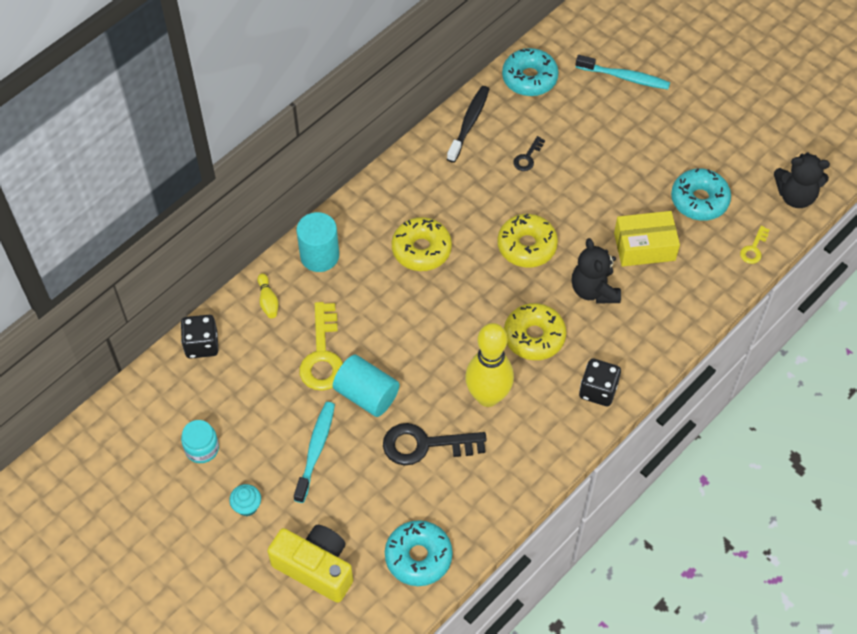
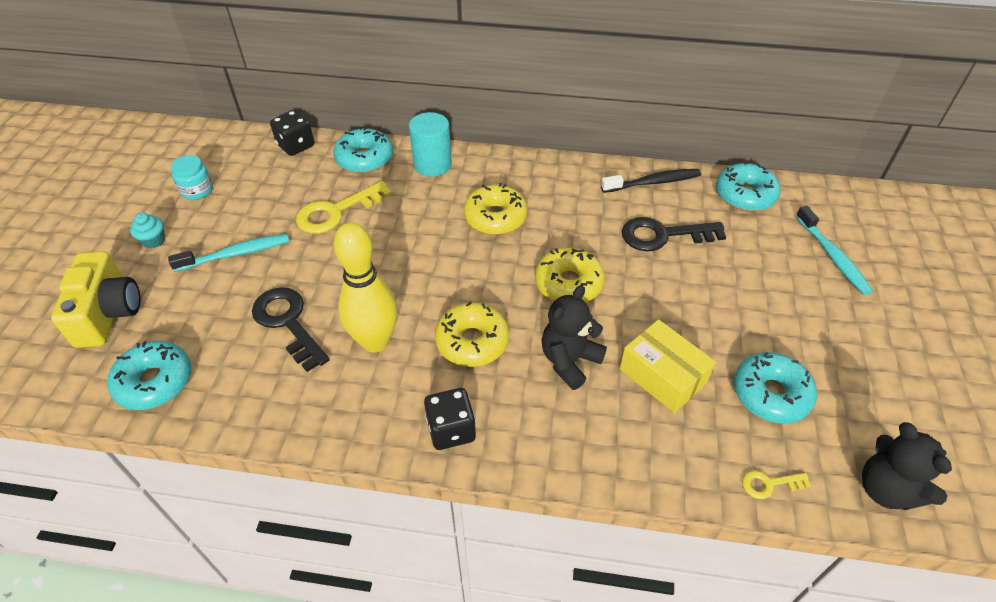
camera: 55 degrees right, 10 degrees down
yellow bowling pin [257,273,279,318] -> turquoise donut [333,127,393,173]
turquoise cylinder [333,355,400,417] -> none
black key [513,136,545,171] -> black key [622,217,726,251], size x2.02

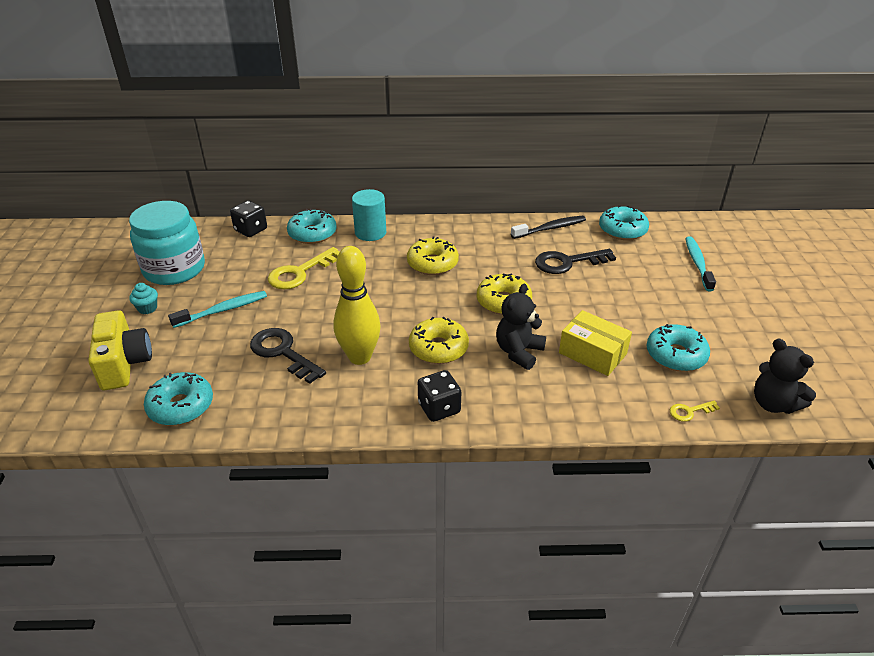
camera: 10 degrees left, 10 degrees down
turquoise jar [171,155,213,200] -> turquoise jar [129,201,205,285], size x2.21
turquoise toothbrush [796,206,873,295] -> turquoise toothbrush turned 150 degrees counterclockwise [685,236,716,291]

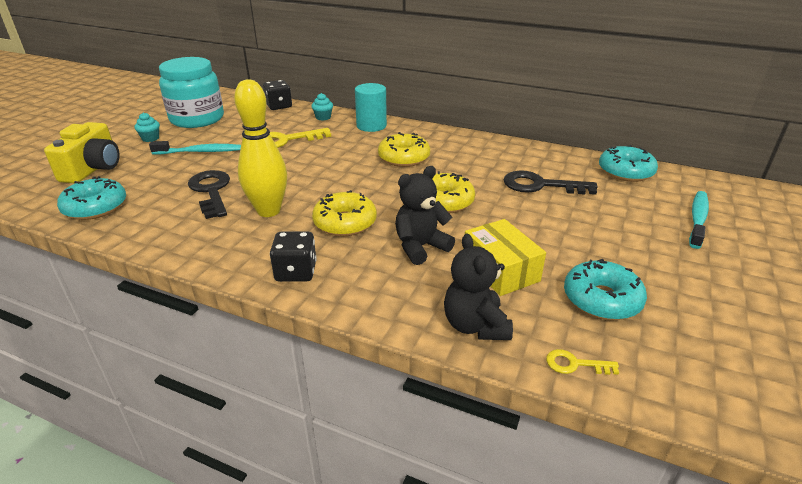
camera: 25 degrees right, 5 degrees down
turquoise donut [287,208,337,244] -> turquoise cupcake [311,93,333,121]
black toothbrush [511,216,586,239] -> none
black teddy bear [754,338,816,414] -> black teddy bear moved to [444,234,513,340]

